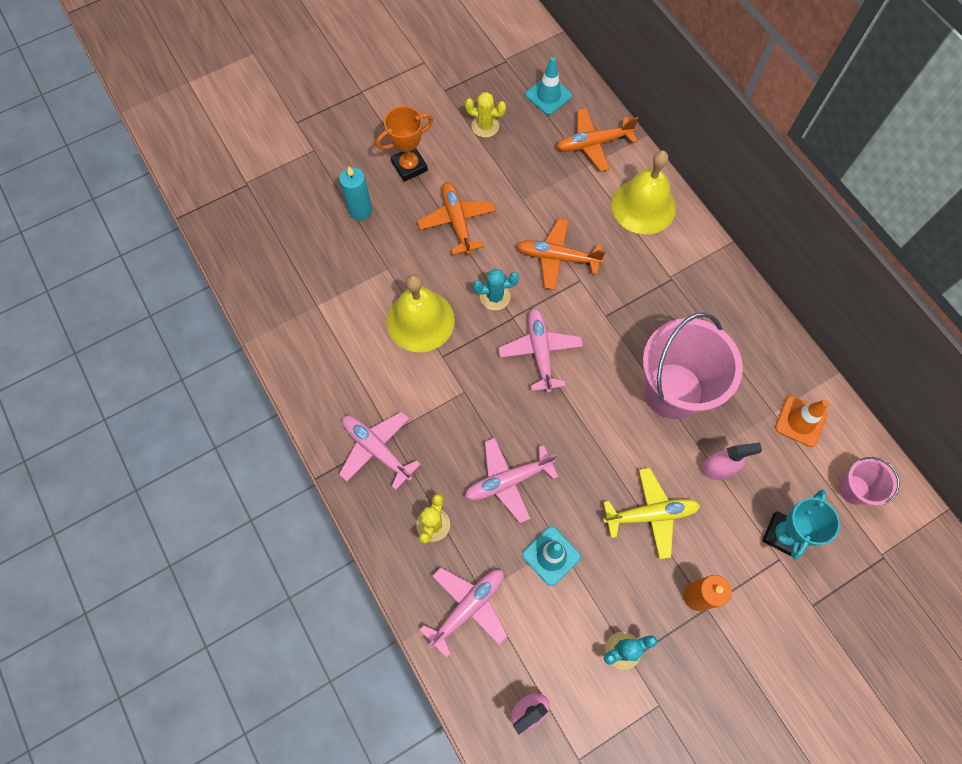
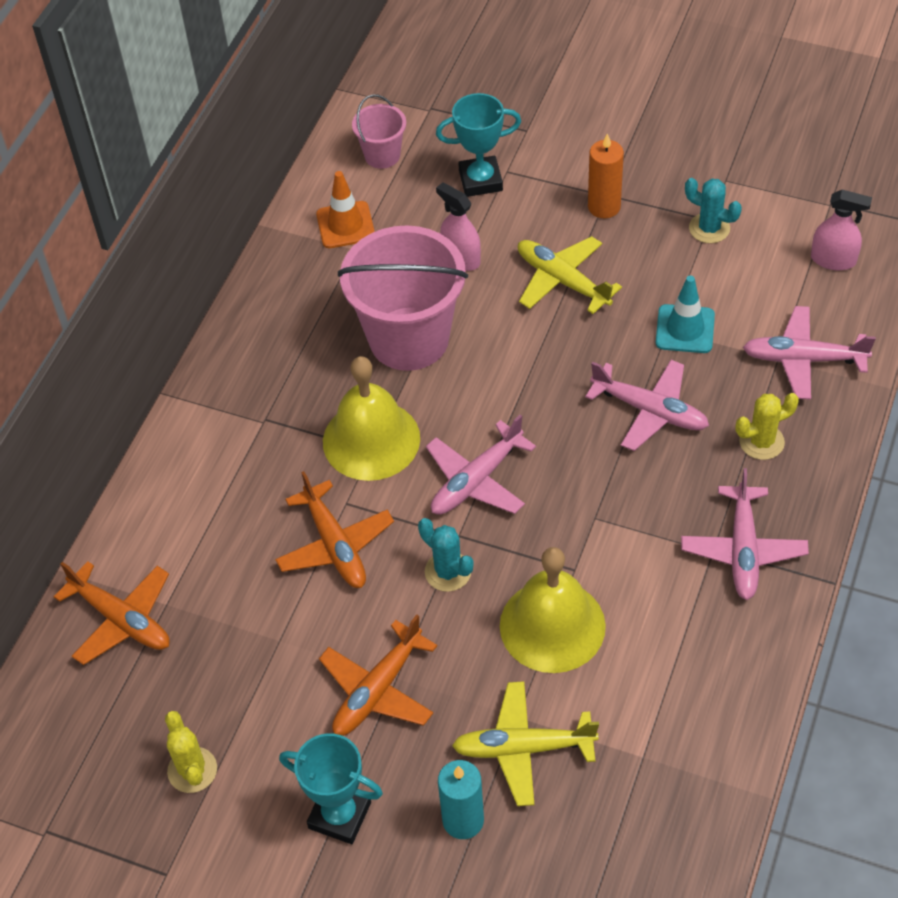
camera: 125 degrees left, 15 degrees down
orange trophy [376,106,433,182] -> turquoise trophy [279,733,383,844]
turquoise traffic cone [525,57,572,115] -> none
yellow bell [612,150,676,235] -> yellow bell moved to [323,356,420,481]
none -> yellow plane [452,681,599,806]

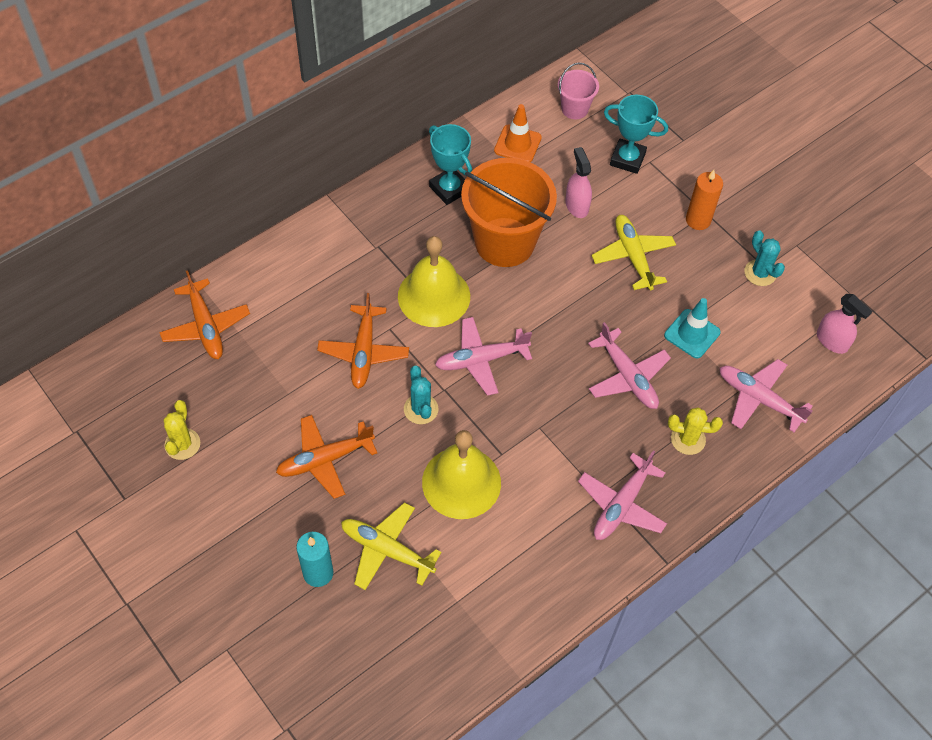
camera: 25 degrees right, 5 degrees up
turquoise trophy [279,733,383,844] -> turquoise trophy moved to [429,124,472,205]
pink bucket [338,225,468,371] -> orange bucket [461,158,557,267]

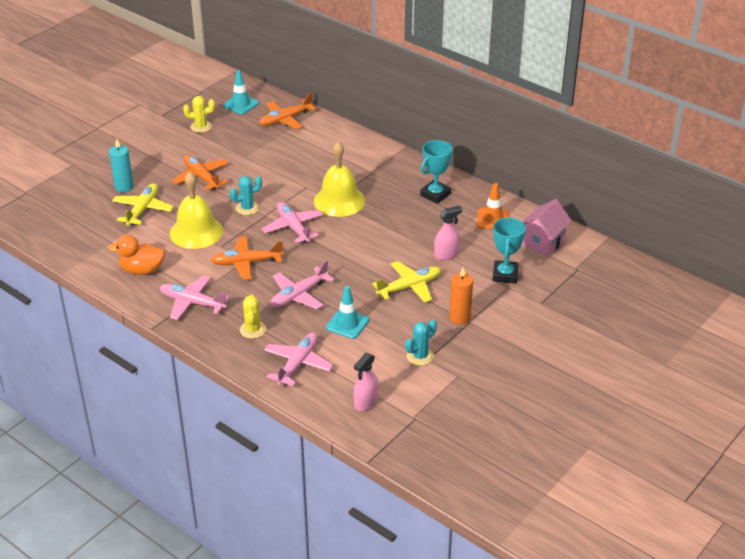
camera: 80 degrees right, 20 degrees down
orange plane [317,293,409,389] -> orange plane moved to [211,237,284,280]
orange bucket [461,158,557,267] -> none
pink bucket [558,63,599,119] -> pink house [522,199,572,257]
none -> orange duck [108,235,165,275]
none -> turquoise traffic cone [223,70,259,114]

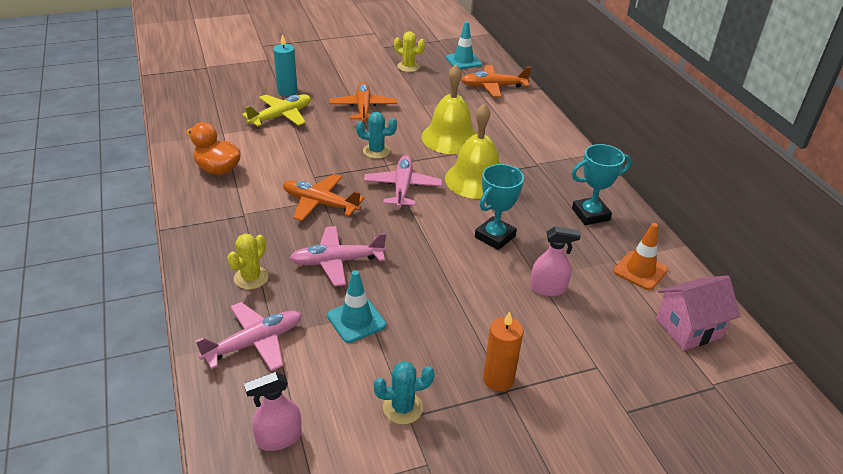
camera: 30 degrees right, 0 degrees up
pink plane [160,275,230,320] -> none
yellow bell [170,172,223,249] -> yellow bell moved to [421,65,477,154]
yellow plane [372,261,441,303] -> none
turquoise trophy [492,217,526,283] -> turquoise trophy moved to [475,164,524,250]

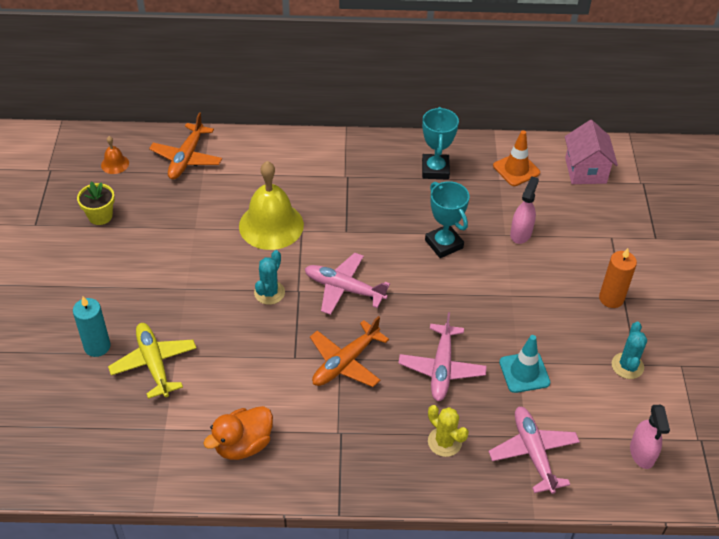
camera: 70 degrees left, 10 degrees up
orange plane [329,82,397,123] -> none
yellow cactus [394,31,425,72] -> yellow flower pot [77,181,115,225]
yellow bell [445,104,499,199] -> none
turquoise traffic cone [446,21,482,69] -> orange bell [101,136,129,174]

